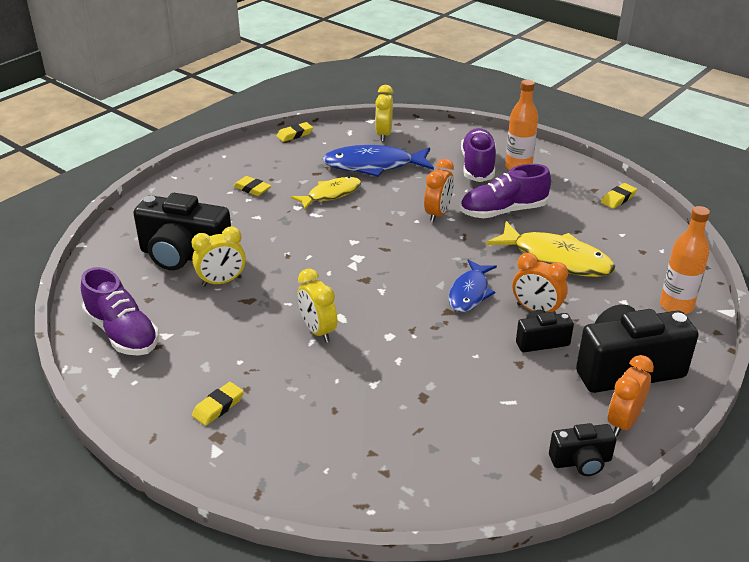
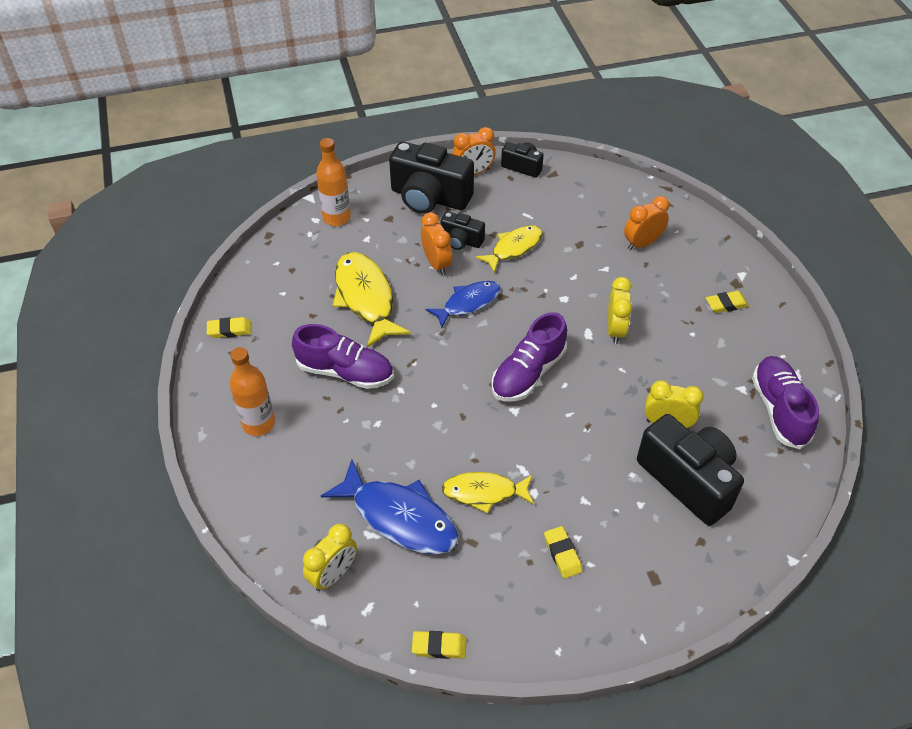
camera: 145 degrees left, 15 degrees up
orange clock [424,159,454,222] -> orange clock moved to [624,196,669,250]
purple shoe [461,128,496,182] -> purple shoe moved to [491,312,567,402]
none -> yellow fish [476,225,543,273]

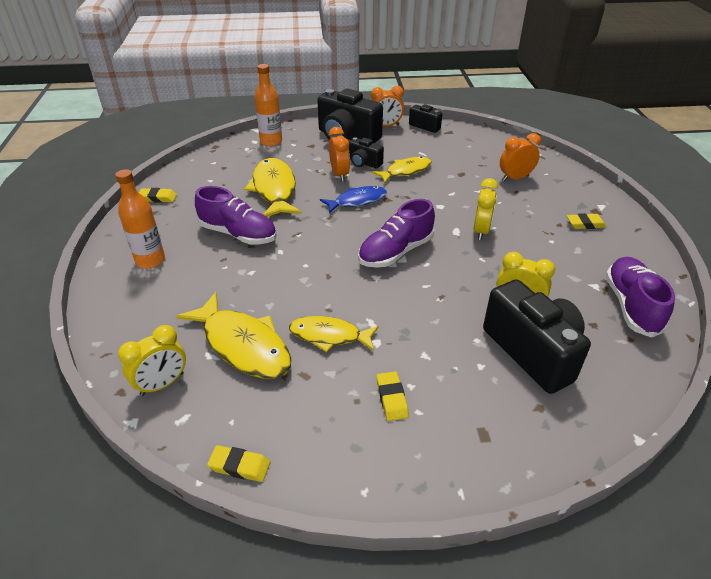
camera: 10 degrees right, 10 degrees down
blue fish [321,459,459,554] -> yellow fish [176,292,291,379]

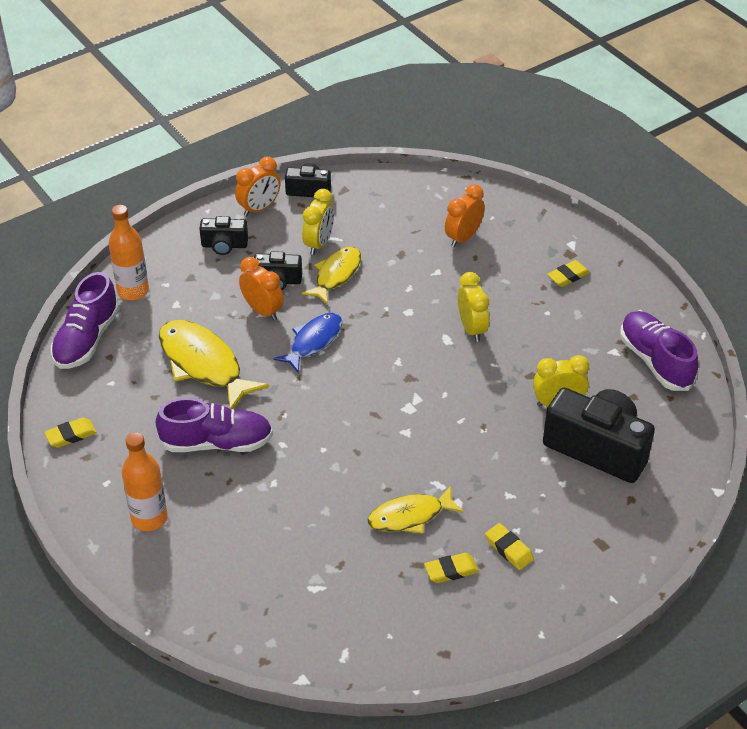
camera: 30 degrees left, 5 degrees up
yellow clock [118,325,186,396] -> yellow clock moved to [302,189,334,255]
yellow fish [176,292,291,379] -> none
yellow eraser [207,445,270,482] -> yellow eraser moved to [424,553,479,583]
black camera [317,88,383,143] -> black camera [199,216,248,255], size x0.51
purple shoe [358,199,435,268] -> purple shoe moved to [51,272,120,369]

